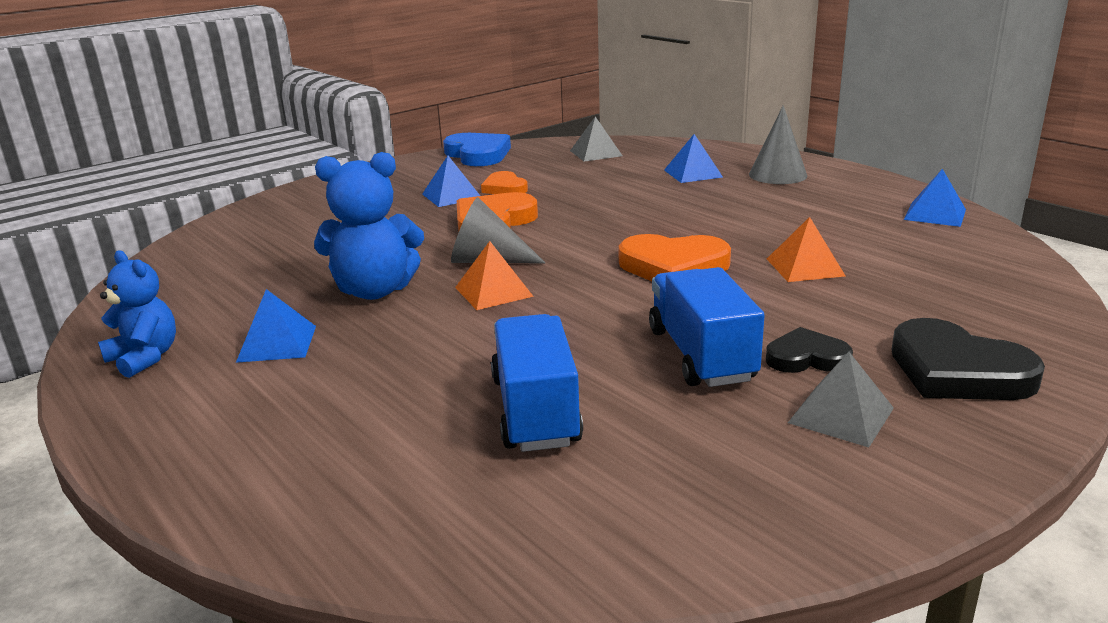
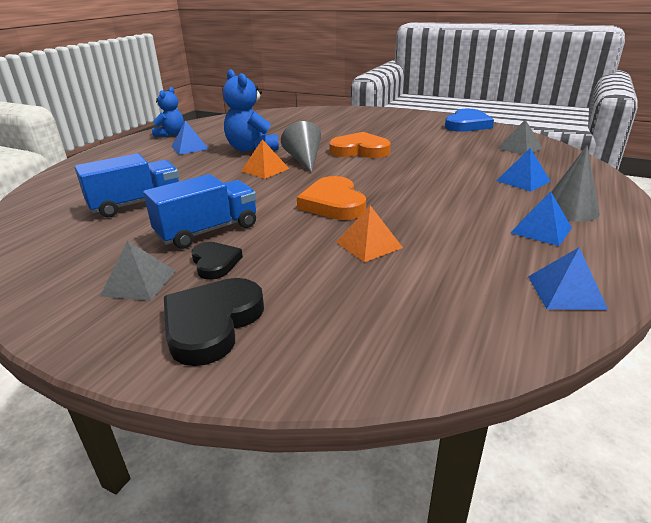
camera: 65 degrees right, 5 degrees up
blue pyramid [422,156,480,207] -> blue pyramid moved to [511,191,572,246]
orange heart [481,171,528,194] -> none

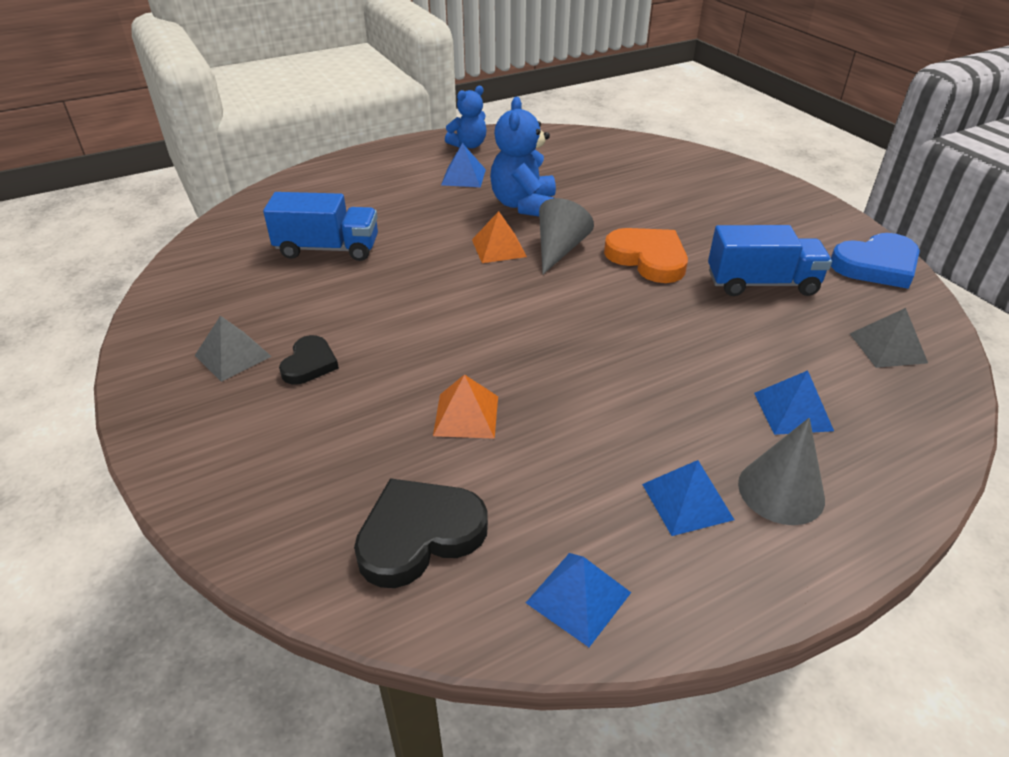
camera: 35 degrees right, 10 degrees up
blue truck [143,174,257,249] -> blue truck moved to [708,225,832,296]
black heart [164,278,264,366] -> black heart moved to [354,478,488,588]
orange heart [297,176,366,220] -> none

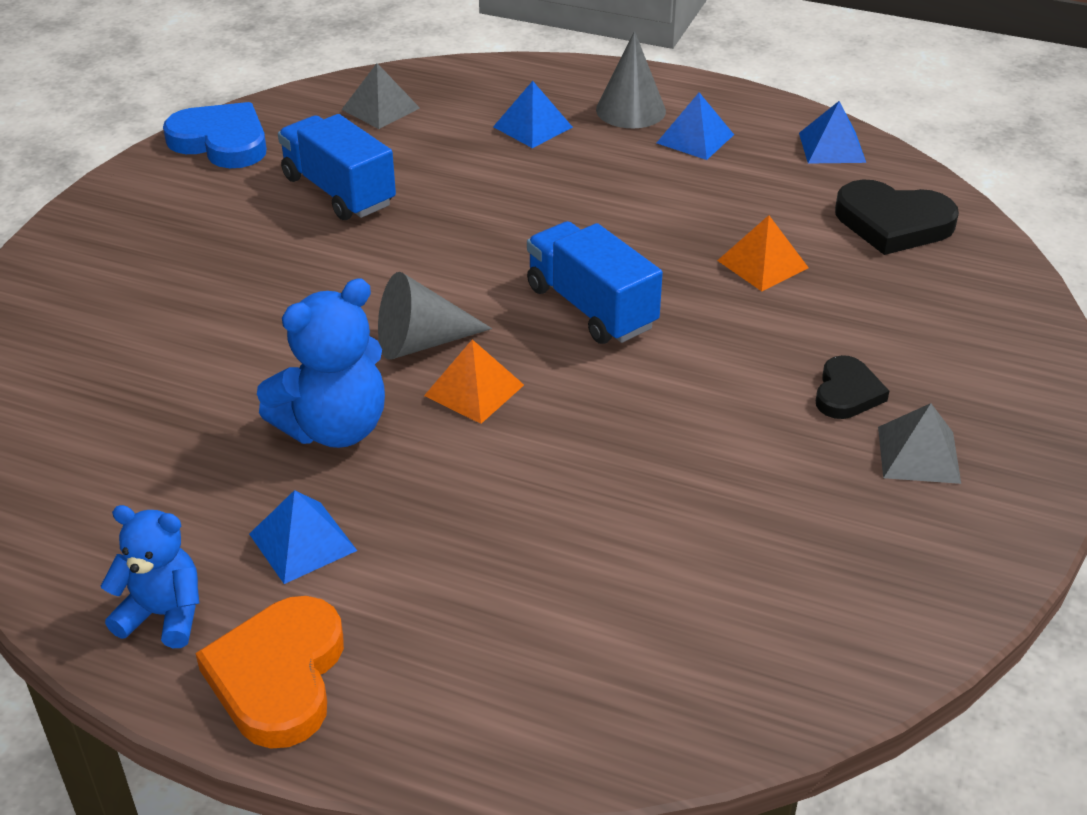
camera: 130 degrees left, 0 degrees up
blue truck [263,192,378,261] -> blue truck moved to [527,221,663,344]
black heart [279,335,339,384] -> black heart turned 135 degrees clockwise [816,355,889,419]
orange heart [604,228,688,283] -> orange heart moved to [195,596,344,749]

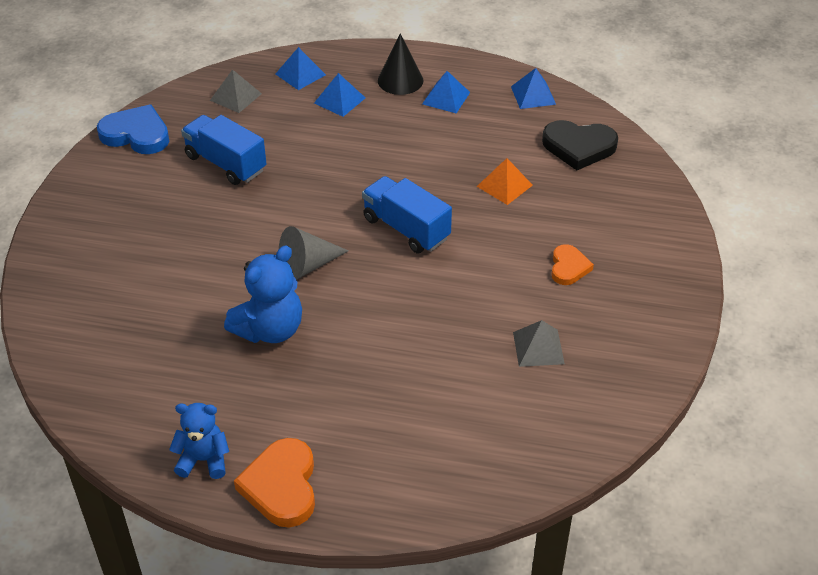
camera: 10 degrees left, 5 degrees up
blue pyramid [249,490,357,584] -> blue pyramid moved to [276,47,326,90]
orange pyramid [424,339,524,424] -> none
grey cone [596,31,666,128] -> black cone [378,33,423,95]
black heart [816,355,889,419] -> orange heart [551,244,594,285]
grey pyramid [878,403,961,484] -> grey pyramid moved to [513,320,565,367]

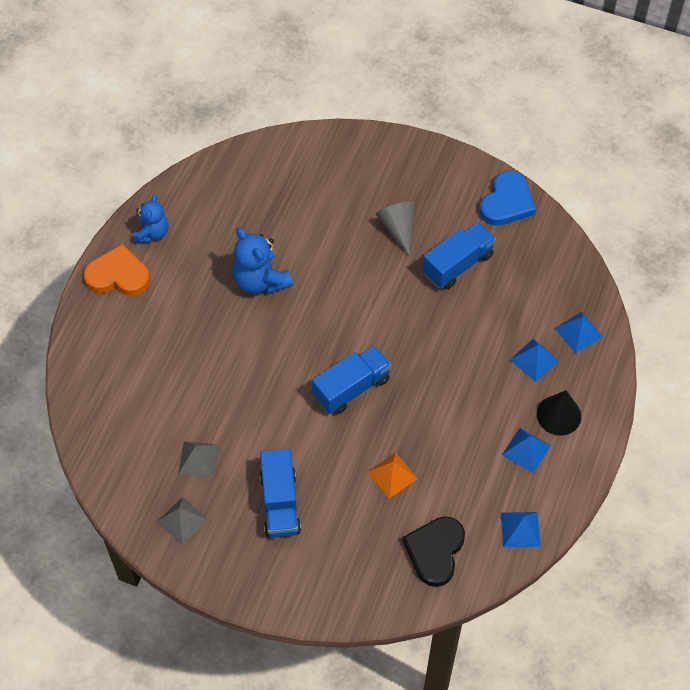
camera: 100 degrees right, 15 degrees up
grey pyramid [210,69,262,113] -> grey pyramid moved to [157,497,208,545]
grey cone [279,226,348,280] -> grey cone moved to [375,201,416,257]
orange heart [551,244,594,285] -> blue truck [259,449,301,538]

